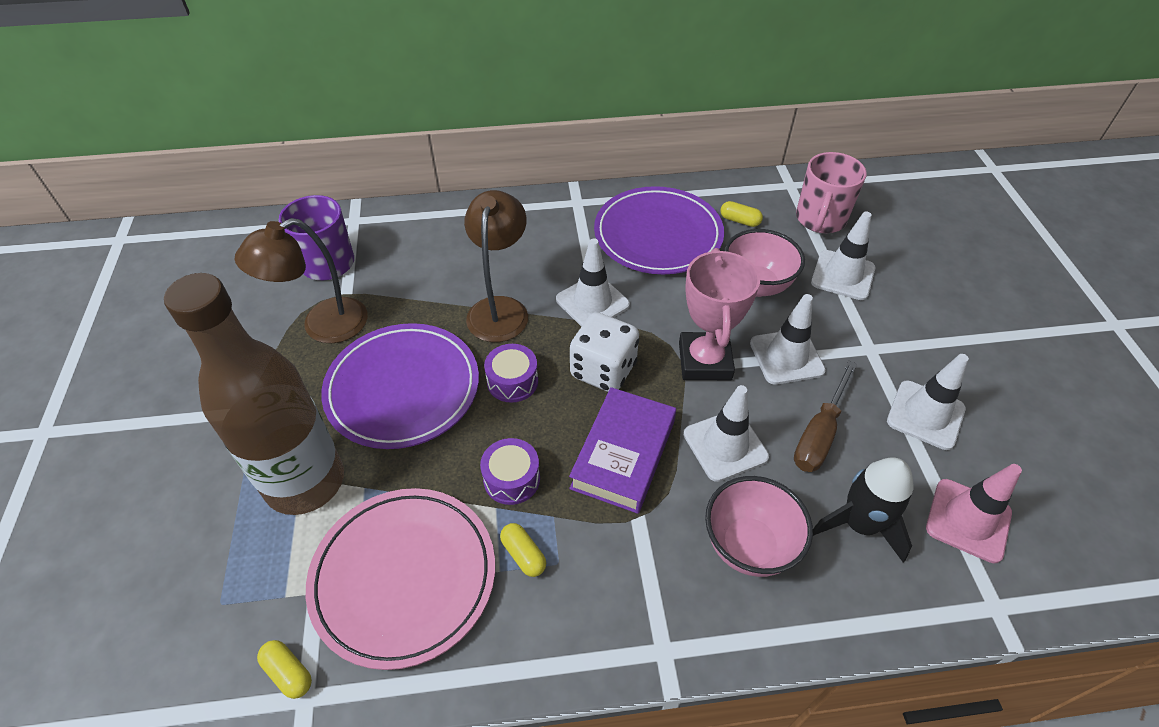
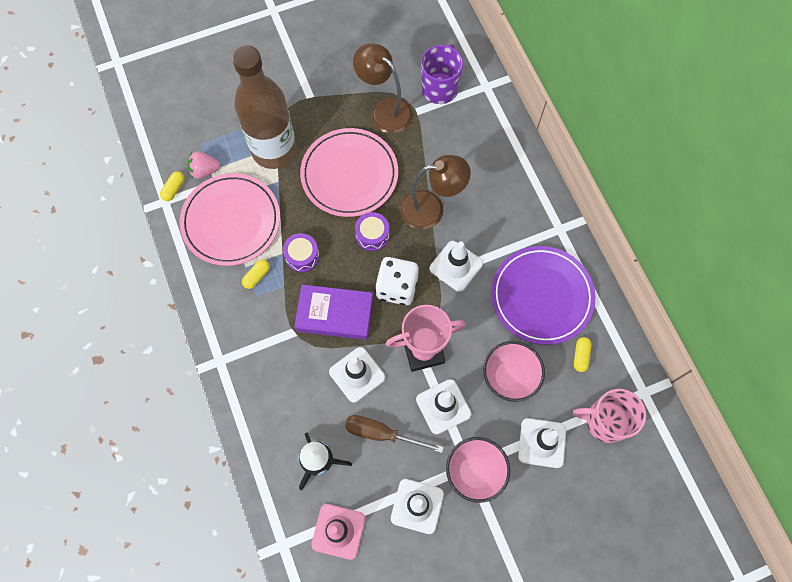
camera: 75 degrees right, 20 degrees up
purple plate [321,323,479,449] -> pink plate [300,128,398,217]
pink bowl [705,476,813,577] -> pink bowl moved to [446,437,510,503]
none -> pink strawberry [187,151,221,179]

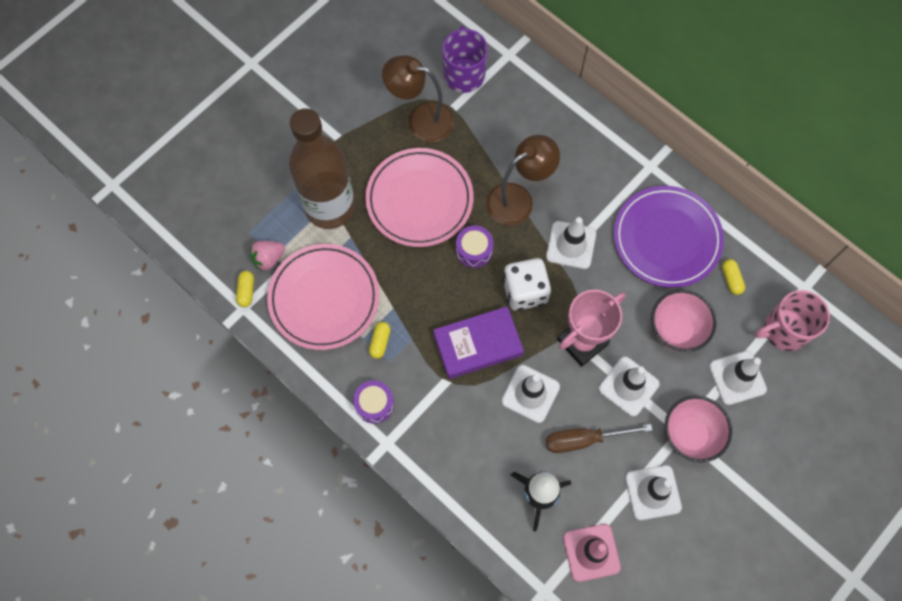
camera: 25 degrees left, 0 degrees up
purple drum [283,233,319,272] -> purple drum moved to [353,380,394,424]

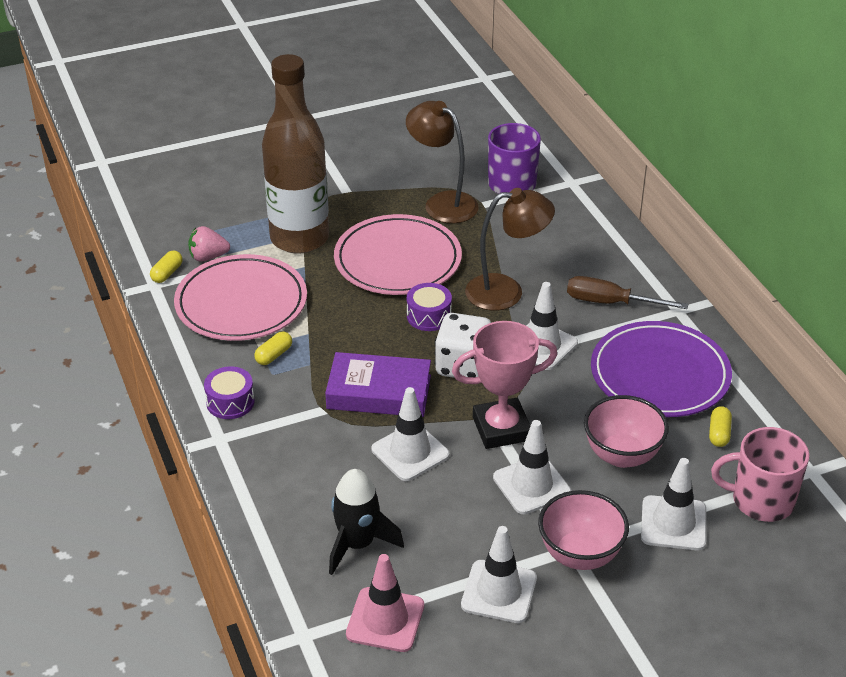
camera: 25 degrees right, 30 degrees down
brown screwdriver [546,424,652,453] -> brown screwdriver moved to [567,276,688,309]

